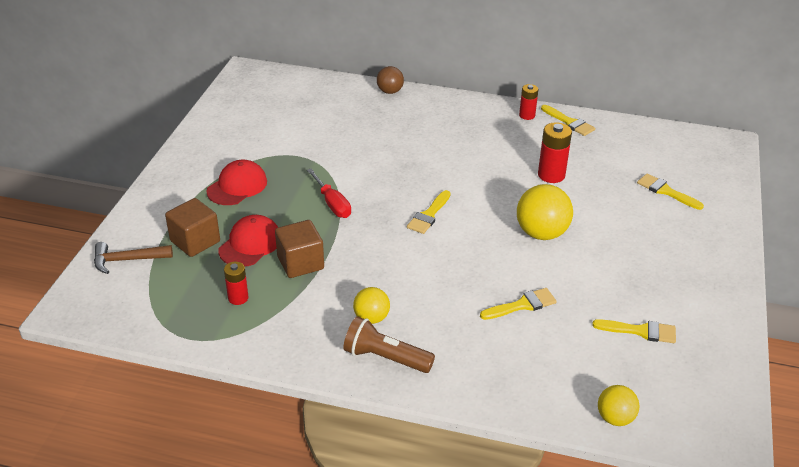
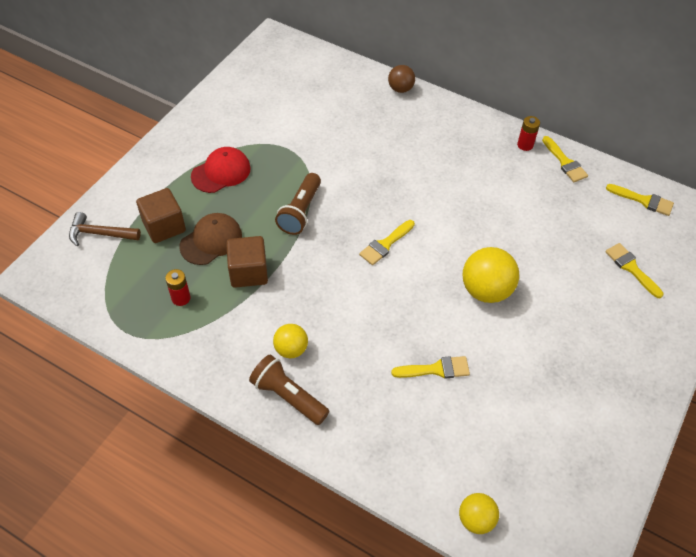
camera: 15 degrees right, 15 degrees up
red cap [218,215,278,266] -> brown cap [179,213,242,265]
red screwdriver [307,168,351,218] -> brown flashlight [275,173,321,235]
red battery [538,122,572,183] -> none
yellow brush [592,319,676,343] -> yellow brush moved to [606,184,674,216]

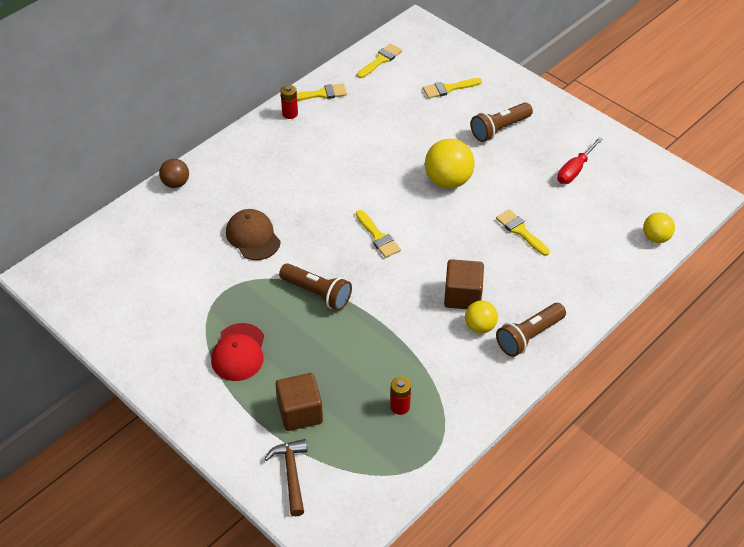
camera: 75 degrees left, 5 degrees down
brown hammer [69,212,141,246] -> brown hammer turned 150 degrees clockwise [264,439,307,516]
brown cap [179,213,242,265] -> brown cap moved to [226,209,281,260]
red cap [191,147,251,193] -> red cap turned 150 degrees counterclockwise [211,323,264,381]
brown cube [226,236,268,288] -> brown cube moved to [444,259,484,309]
yellow brush [391,356,470,379] -> yellow brush turned 45 degrees counterclockwise [496,209,550,256]
none -> brown flashlight [471,102,533,142]
none -> red screwdriver [557,137,603,184]

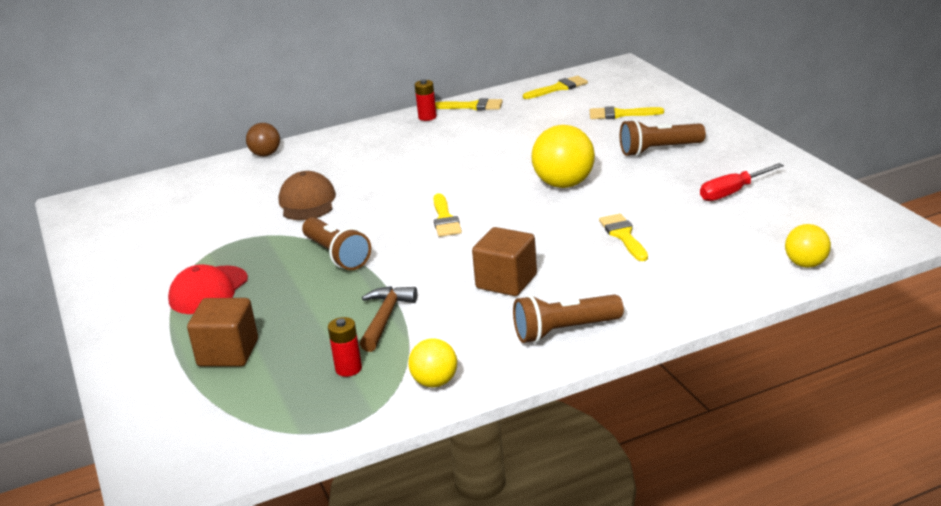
camera: 25 degrees right, 20 degrees down
brown hammer [264,439,307,516] -> brown hammer moved to [360,286,417,352]
yellow ball [465,301,498,333] -> yellow ball moved to [408,338,457,387]

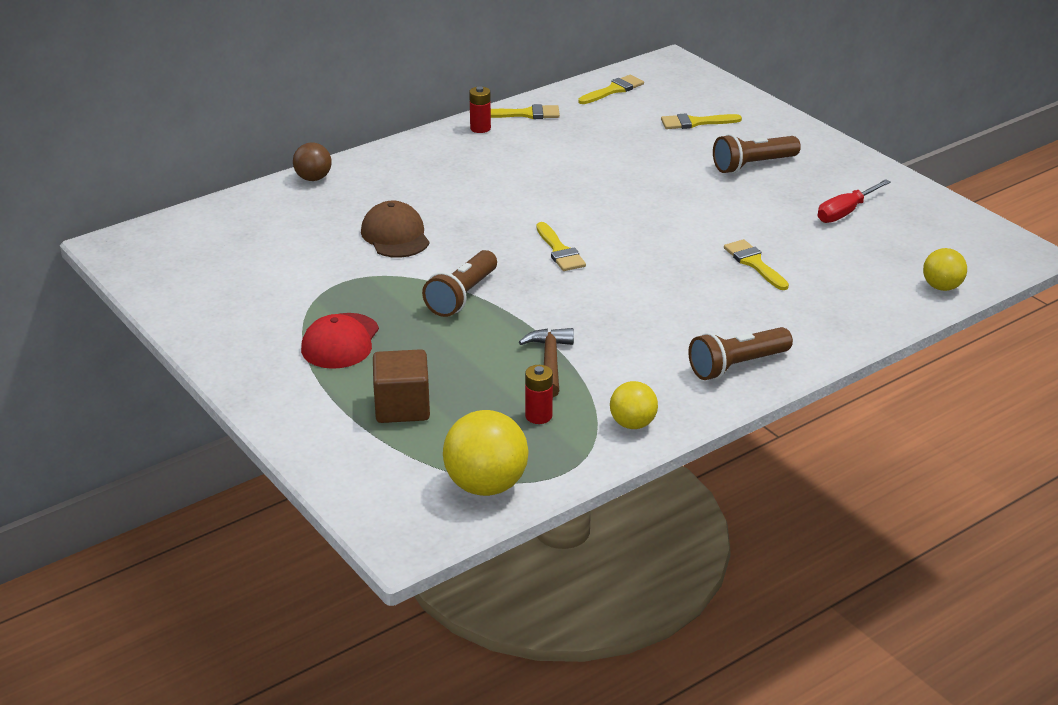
camera: 15 degrees left, 5 degrees up
brown flashlight [302,217,371,270] -> brown flashlight turned 75 degrees clockwise [422,250,497,317]
brown cube [472,227,537,296] -> none
yellow ball [532,125,595,188] -> yellow ball moved to [443,410,529,496]

